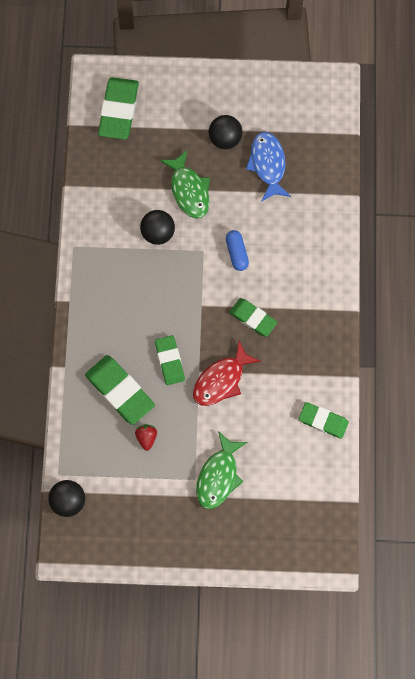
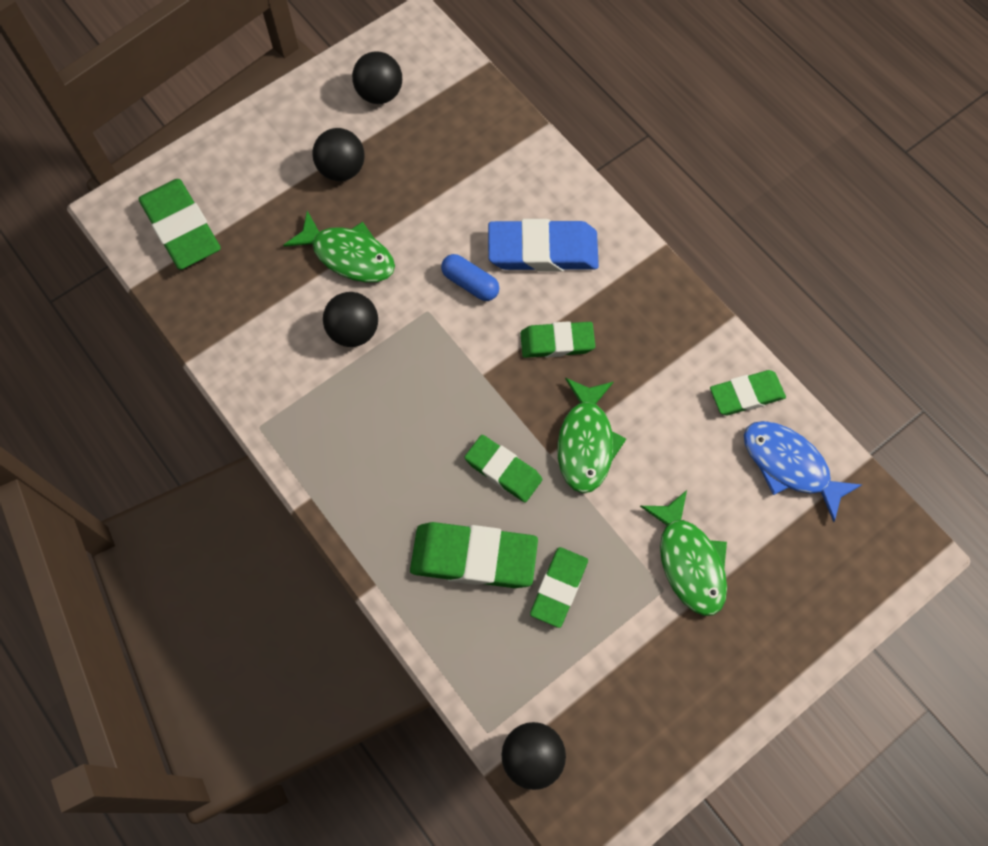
camera: 40 degrees left, 5 degrees down
red strawberry [135,424,157,451] -> green eraser [530,547,588,628]
red fish [193,340,261,406] -> green fish [557,378,626,493]
blue fish [246,132,291,202] -> blue fish moved to [744,421,862,522]
none -> black ball [352,51,402,104]
none -> blue eraser [488,219,599,272]

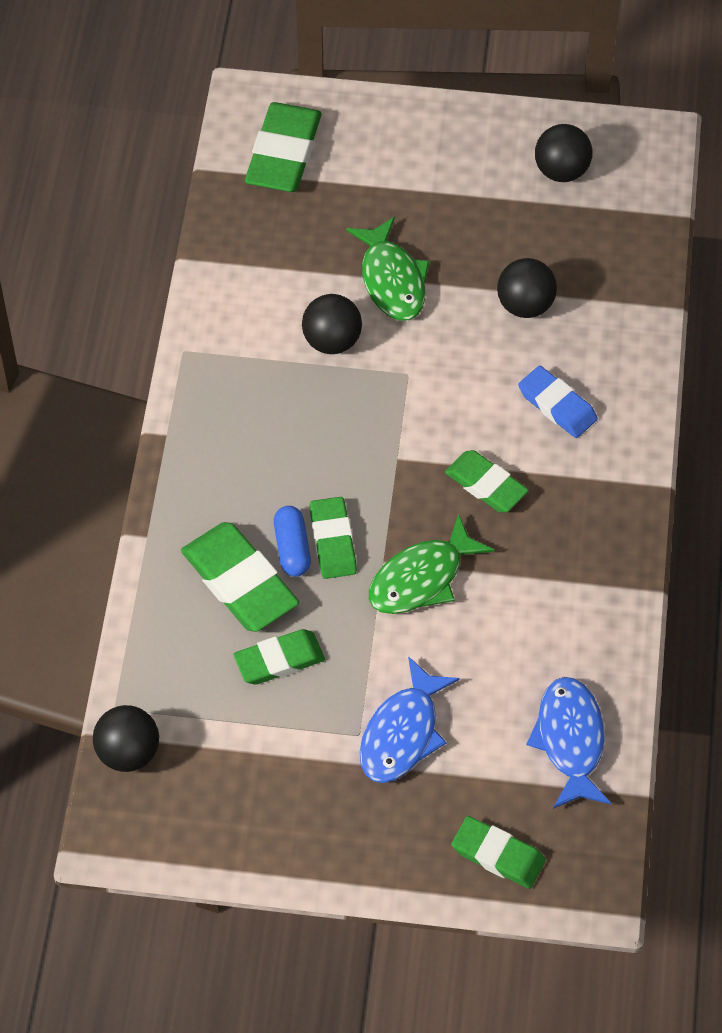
camera: 45 degrees right, 10 degrees down
black ball [312,128,365,181] -> black ball moved to [497,258,557,318]
blue capsule [441,254,499,301] -> blue capsule moved to [274,506,311,577]
blue eraser [488,219,599,272] -> blue eraser [518,366,598,438], size x0.64
green fish [640,490,727,616] -> blue fish [360,656,460,783]
green eraser [710,370,786,415] -> green eraser moved to [452,816,546,889]

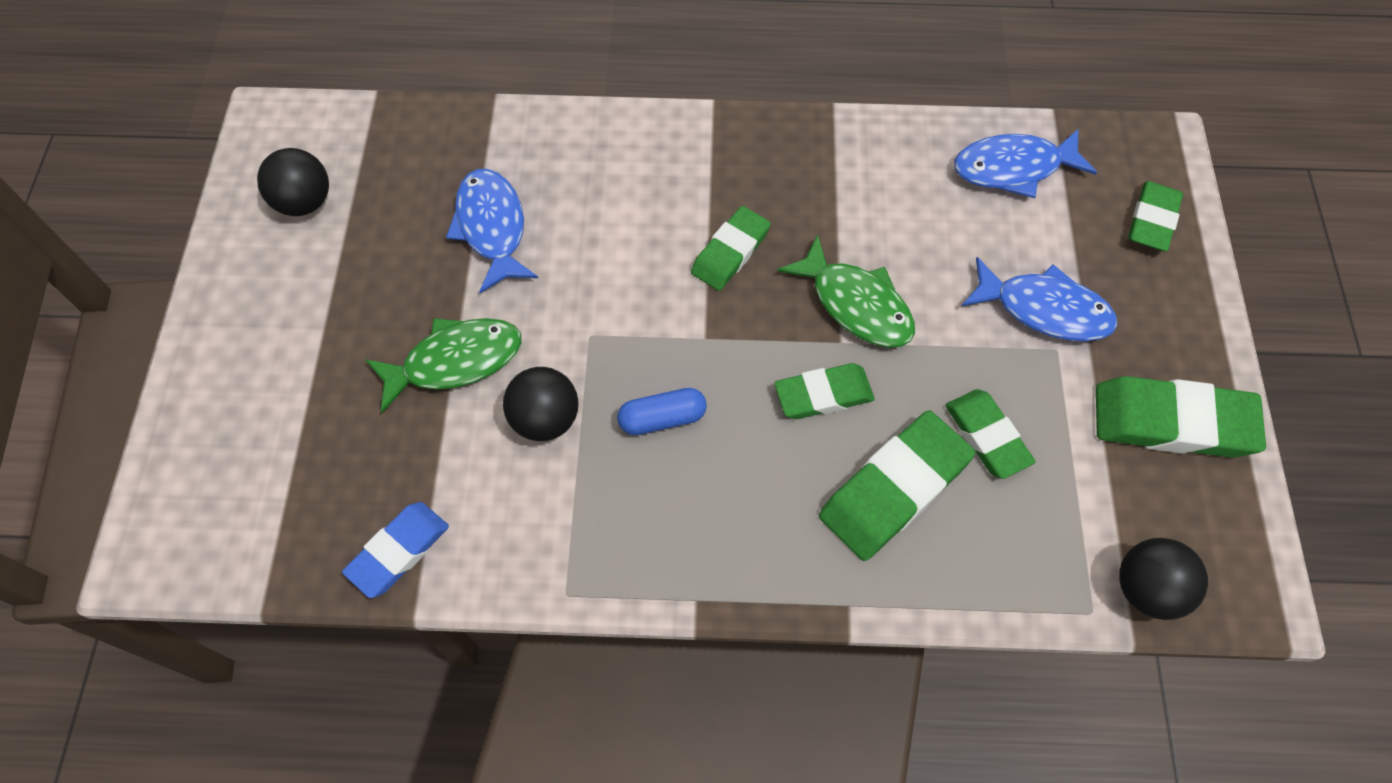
camera: 95 degrees left, 5 degrees up
green eraser [245,102,322,192] -> green eraser moved to [1096,376,1266,458]
blue capsule [274,506,311,577] -> blue capsule moved to [617,388,707,435]
black ball [497,258,557,318] -> blue fish [446,169,538,293]
blue eraser [518,366,598,438] -> blue eraser moved to [342,502,449,598]

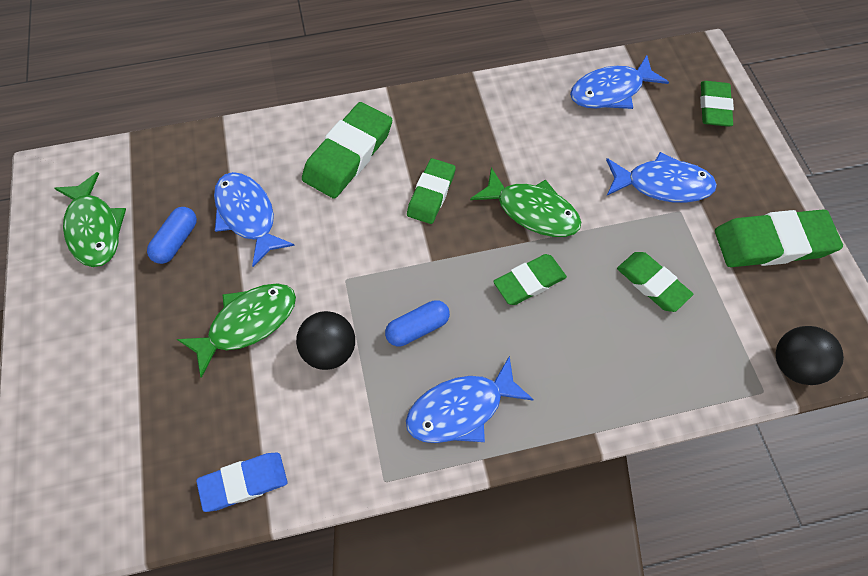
camera: 15 degrees left, 0 degrees up
black ball [257,148,329,216] -> green fish [54,172,126,267]
blue eraser [342,502,449,598] -> blue eraser turned 45 degrees clockwise [196,453,287,512]
green eraser [819,410,975,561] -> green eraser moved to [302,102,392,199]
none -> blue capsule [147,207,197,264]
none -> blue fish [406,356,534,443]

